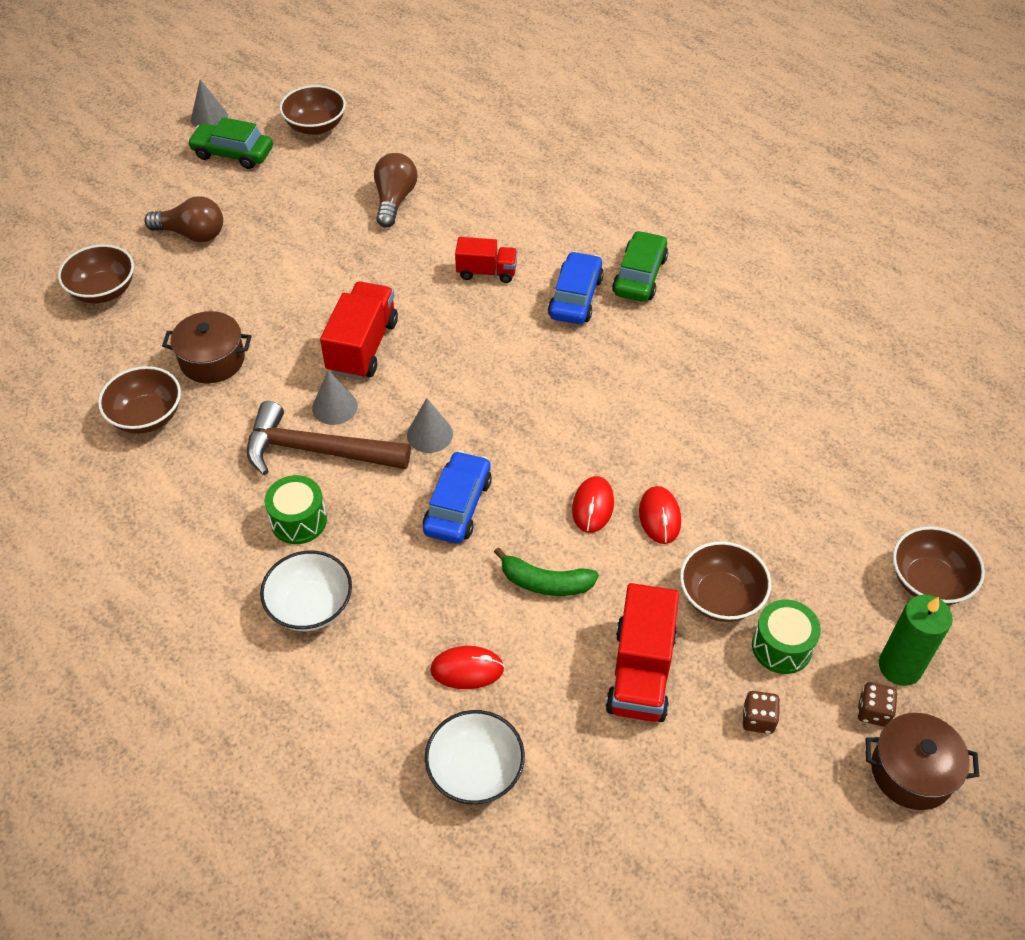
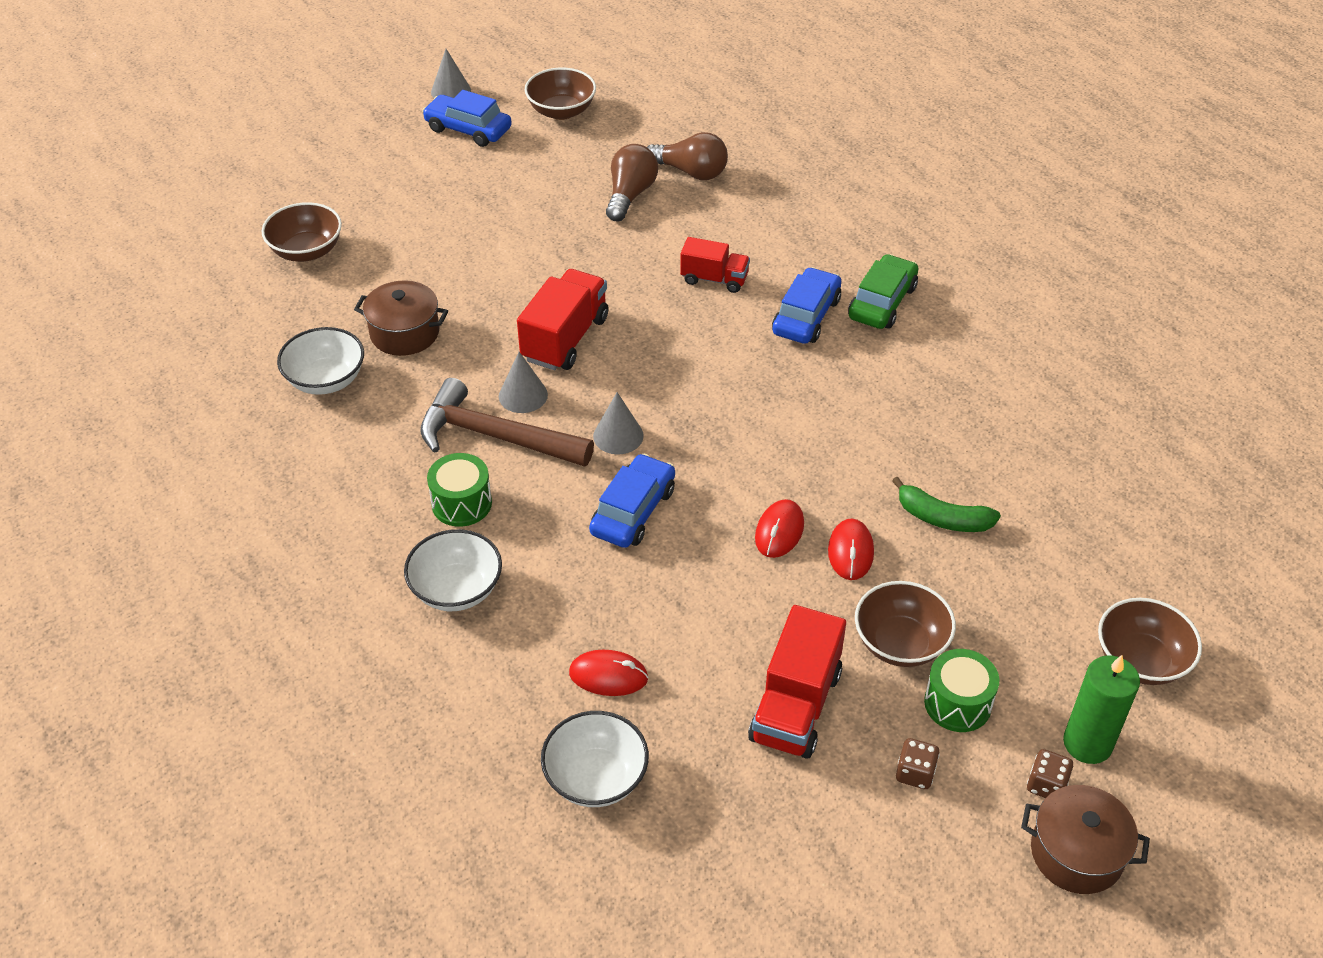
camera: 10 degrees right, 5 degrees down
brown bowl [98,366,181,434] -> white bowl [277,327,364,395]
brown light bulb [144,196,223,242] -> brown light bulb moved to [647,132,728,180]
green car [187,117,273,169] -> blue car [422,90,512,147]
green banana [494,547,599,596] -> green banana moved to [892,476,1001,532]

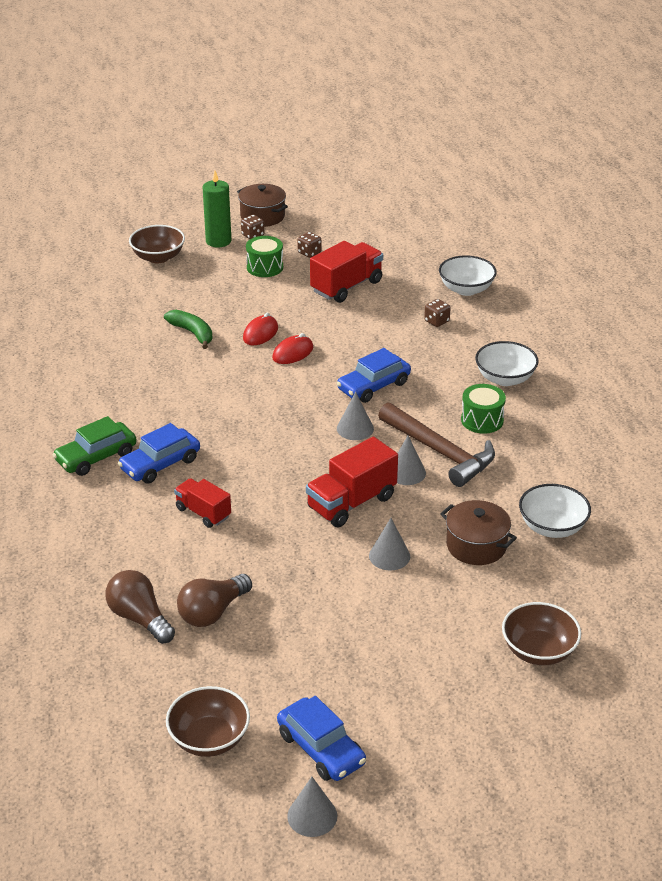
camera: 155 degrees left, 10 degrees down
red mouse [569,650,648,696] -> brown dice [424,299,451,327]
brown bowl [855,581,956,667] -> none
none -> grey cone [369,518,410,570]

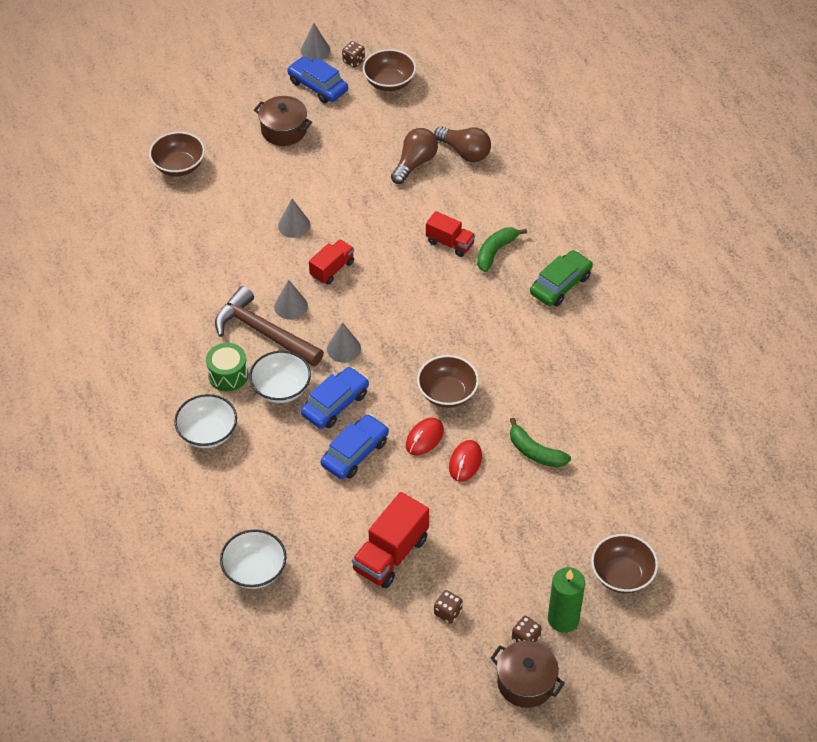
camera: 170 degrees right, 15 degrees up
blue car [118,423,200,484] -> blue car moved to [321,414,389,479]
green drum [246,236,283,277] -> none
red truck [306,437,398,527] -> red truck [309,239,354,285], size x0.63
brown dice [424,299,451,327] -> brown dice moved to [342,41,365,67]
brown pot [440,500,517,565] -> brown pot moved to [254,96,312,146]
white bowl [519,484,591,538] -> white bowl moved to [249,351,311,403]
none -> brown bowl [417,355,479,408]
none -> green banana [477,227,527,272]

